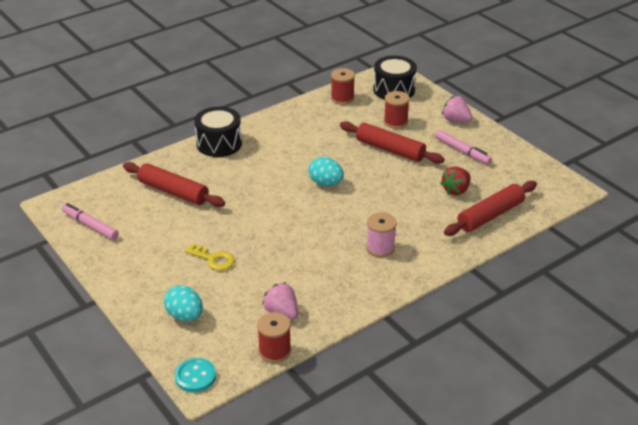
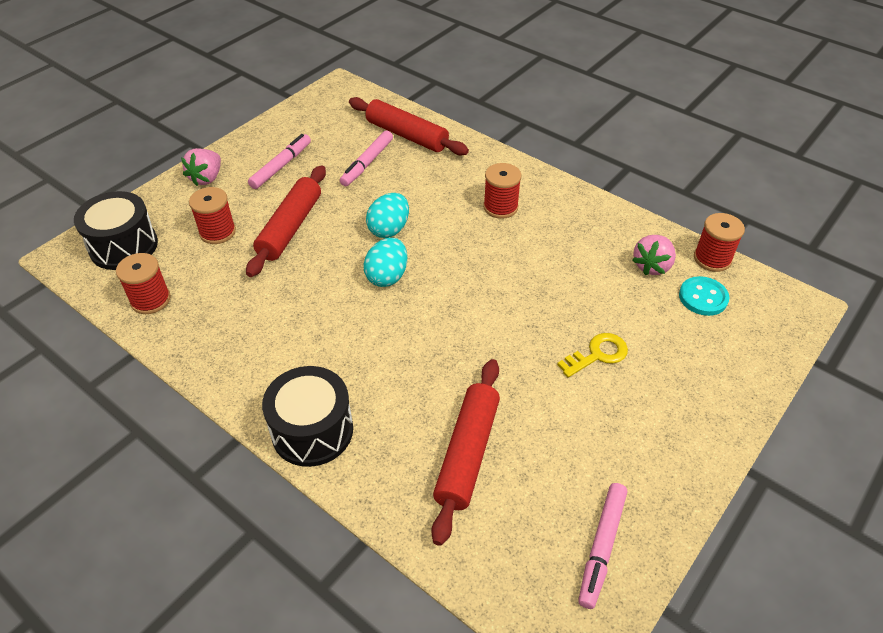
camera: 105 degrees left, 10 degrees up
turquoise egg [164,285,203,321] -> turquoise egg moved to [366,193,409,238]
turquoise button [175,358,216,392] -> turquoise button moved to [679,276,729,316]
yellow key [185,243,234,271] -> yellow key turned 45 degrees clockwise [557,333,628,377]
pink spool [366,212,397,257] -> red spool [483,163,522,219]
red strawberry [440,166,471,195] -> pink marker [340,130,393,186]

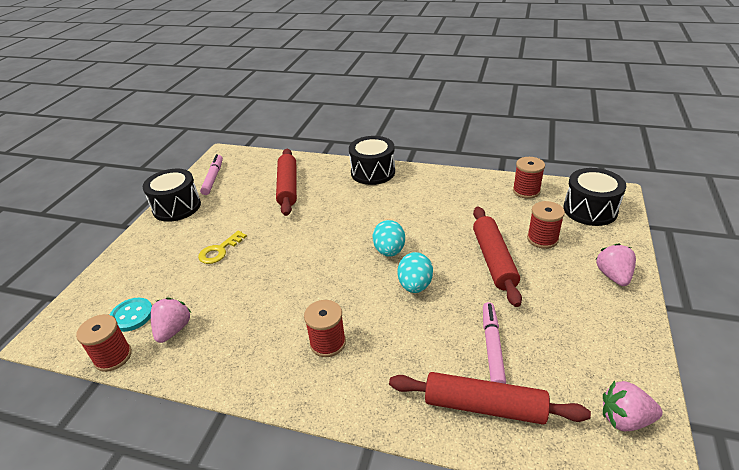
camera: 160 degrees right, 10 degrees down
pink marker [248,134,311,189] -> none
none -> black drum [143,169,201,222]
none -> pink strawberry [603,381,663,431]

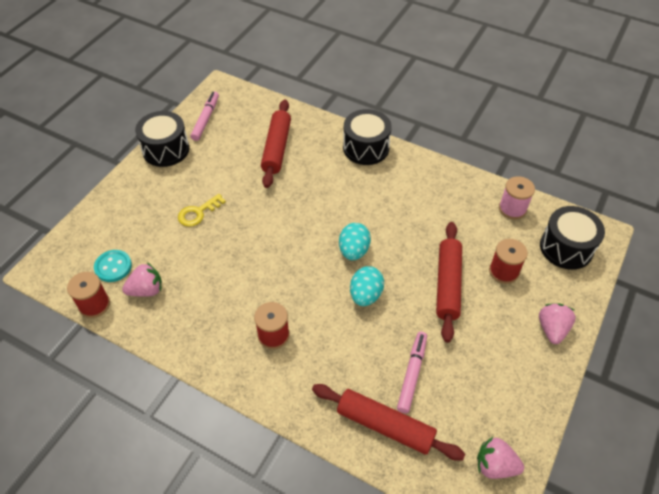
camera: 10 degrees right, 15 degrees up
pink strawberry [151,297,192,343] -> pink strawberry turned 45 degrees clockwise [122,263,162,297]
red spool [513,157,545,199] -> pink spool [499,176,535,219]

